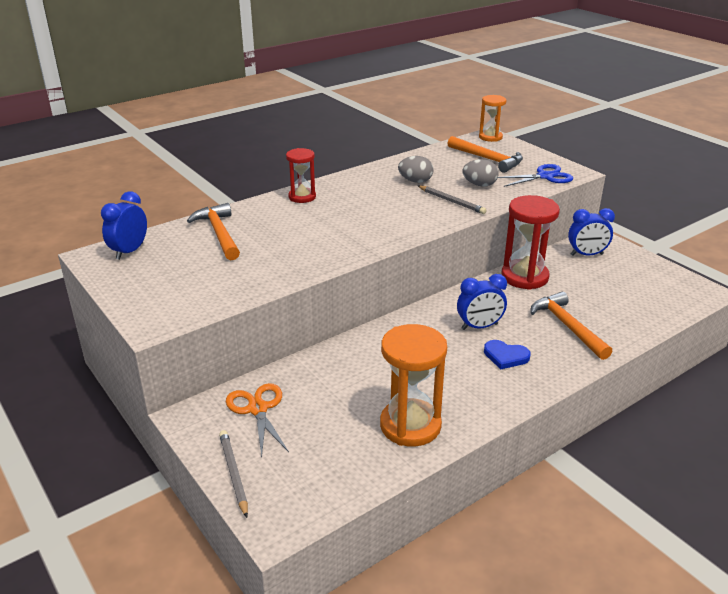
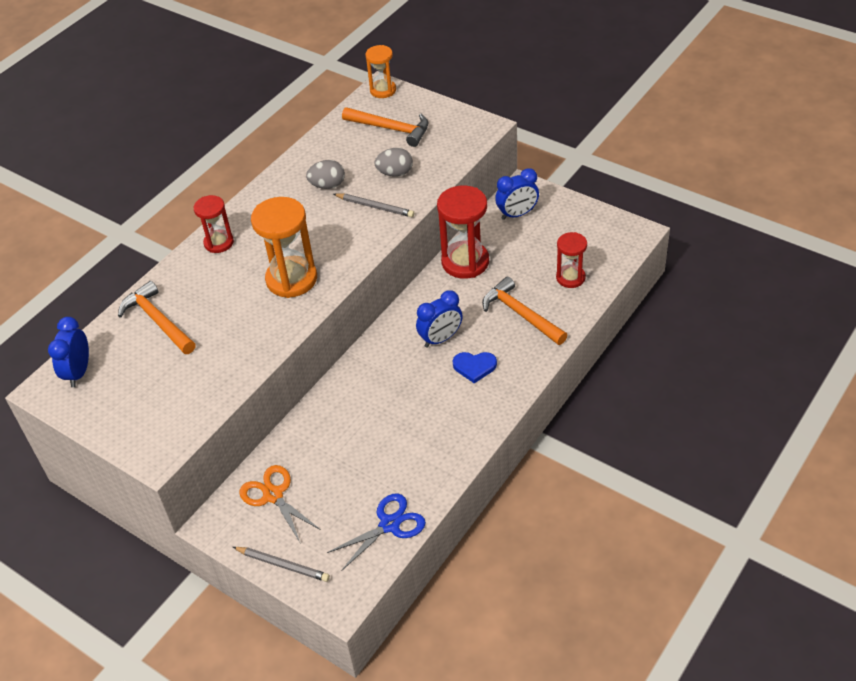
camera: 15 degrees left, 15 degrees up
grey pencil [219,430,248,518] -> grey pencil turned 150 degrees clockwise [233,547,330,582]
orange hourglass [380,324,447,447] -> orange hourglass moved to [251,197,317,298]
blue scissors [498,164,573,187] -> blue scissors moved to [327,494,426,571]
none -> red hourglass [556,232,587,288]

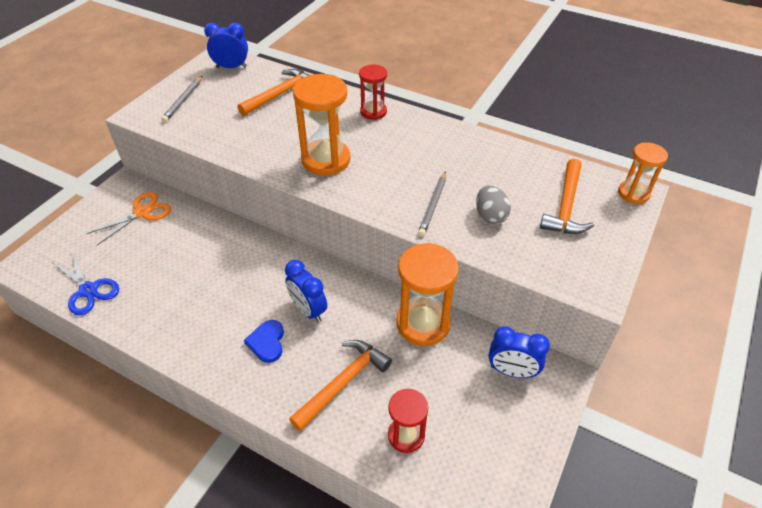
camera: 80 degrees right, 0 degrees up
grey pencil [233,547,330,582] -> grey pencil moved to [161,76,202,122]
grey egg [306,160,345,189] -> none
red hourglass [437,185,489,279] -> orange hourglass [396,243,459,346]
blue clock [495,168,539,220] -> blue clock turned 45 degrees counterclockwise [489,326,550,378]

